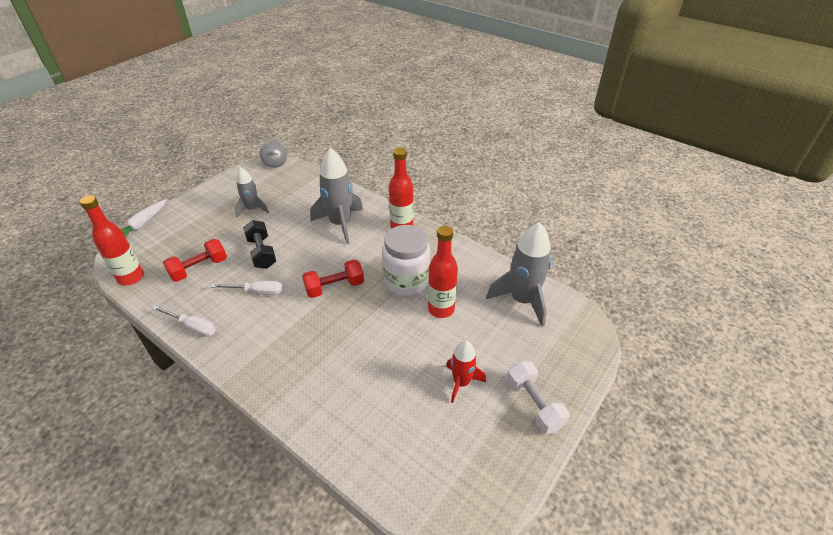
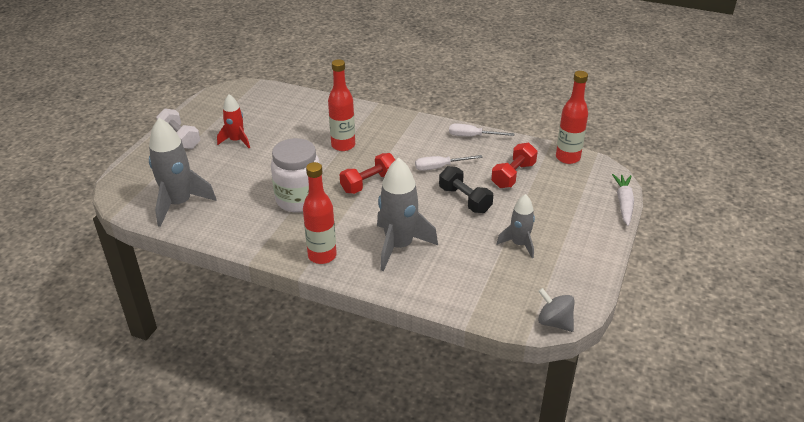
camera: 165 degrees right, 5 degrees down
red bottle [428,226,458,318] -> red bottle moved to [328,59,355,151]

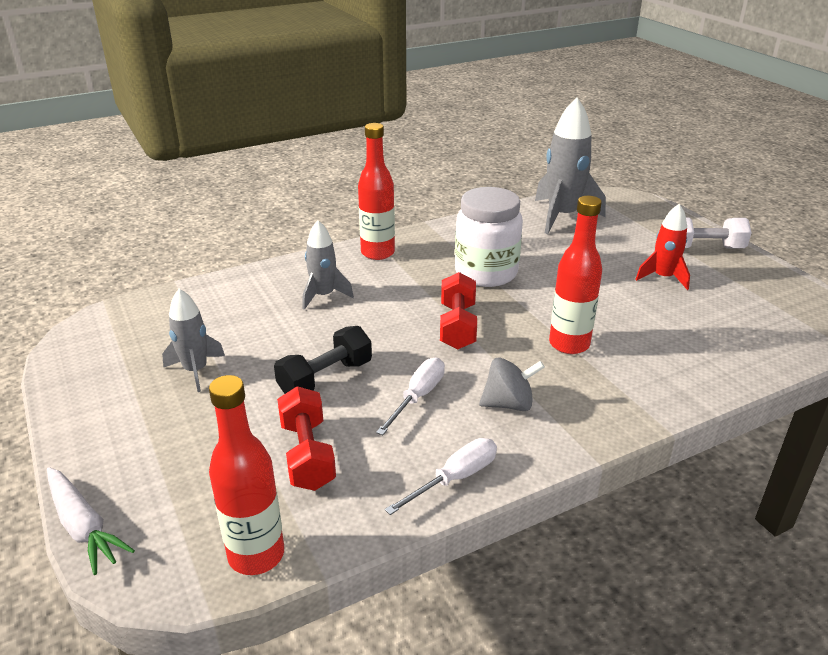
camera: 130 degrees right, 5 degrees down
grey rocket [377,158,438,271] -> grey rocket [303,220,354,310], size x0.59
black dumbbell [439,166,493,213] -> black dumbbell turned 45 degrees counterclockwise [274,326,372,394]
grey spinning top [538,288,575,332] -> grey spinning top moved to [479,358,545,411]

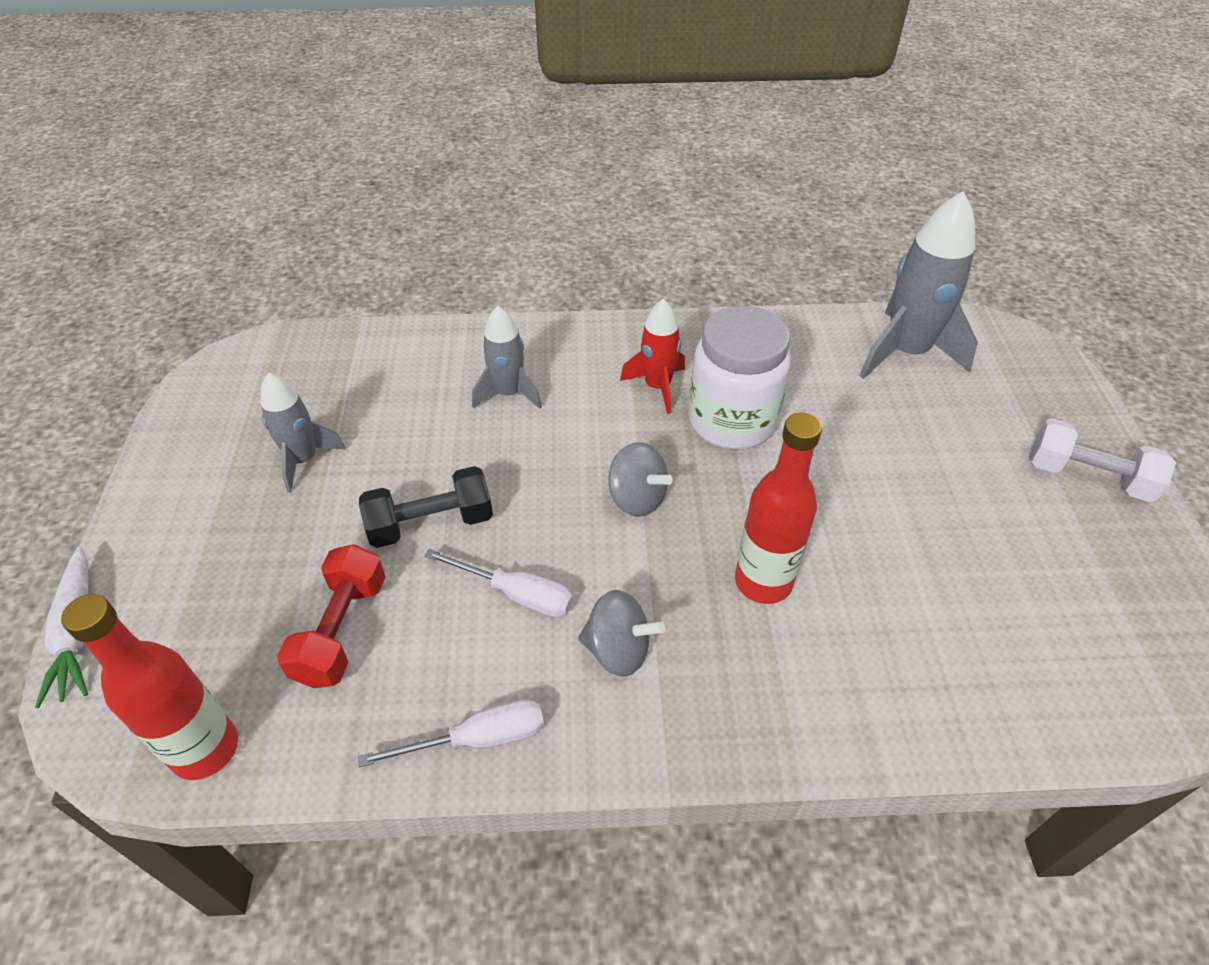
camera: 25 degrees right, 15 degrees up
red bottle [358,123,395,260] -> none
white screwdriver [376,358,445,435] -> white screwdriver turned 60 degrees clockwise [424,549,573,617]
red dumbbell [440,272,477,349] -> grey spinning top [608,442,673,517]
red rocket [635,204,690,290] -> red rocket moved to [620,299,685,414]

